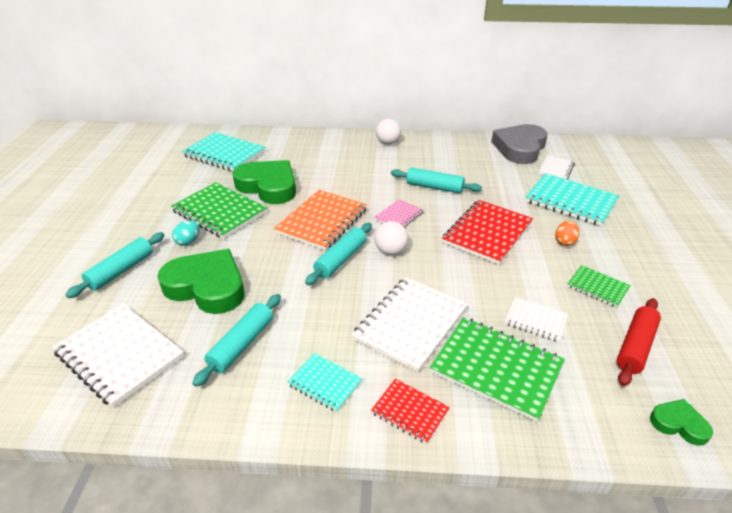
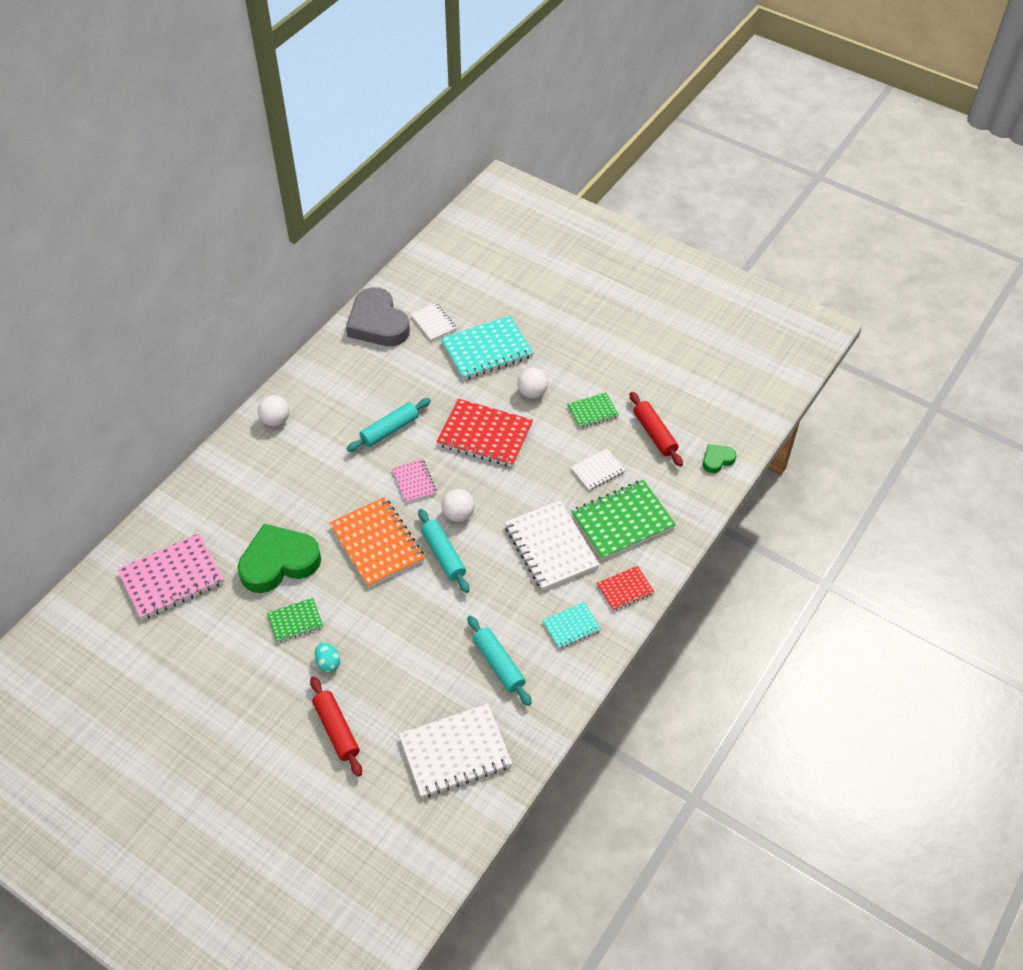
camera: 60 degrees left, 15 degrees up
turquoise rolling pin [66,232,165,298] -> red rolling pin [310,676,362,777]
green heart [157,249,244,314] -> none
green notebook [171,182,267,239] -> green notebook [267,598,323,643], size x0.54
turquoise notebook [182,132,266,171] -> pink notebook [117,533,224,620]
red notebook [442,200,533,265] -> red notebook turned 45 degrees counterclockwise [437,399,533,467]
orange egg [555,221,579,246] -> white ball [518,368,548,398]

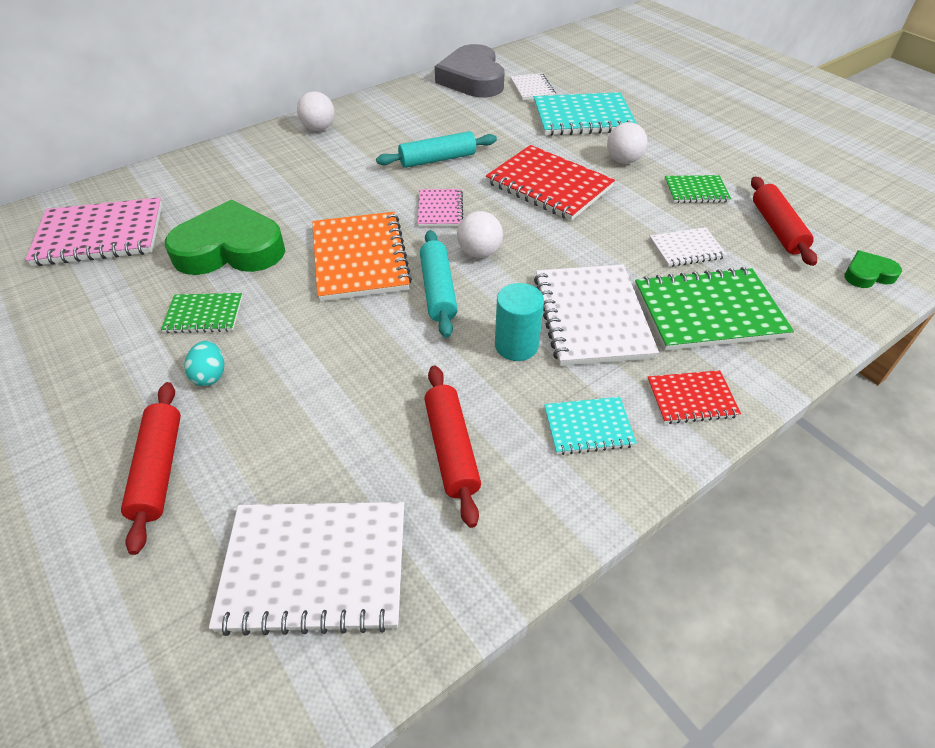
camera: 20 degrees right, 5 degrees down
turquoise rolling pin [467,615,532,706] -> red rolling pin [424,366,481,528]
none -> turquoise cylinder [495,283,544,361]

